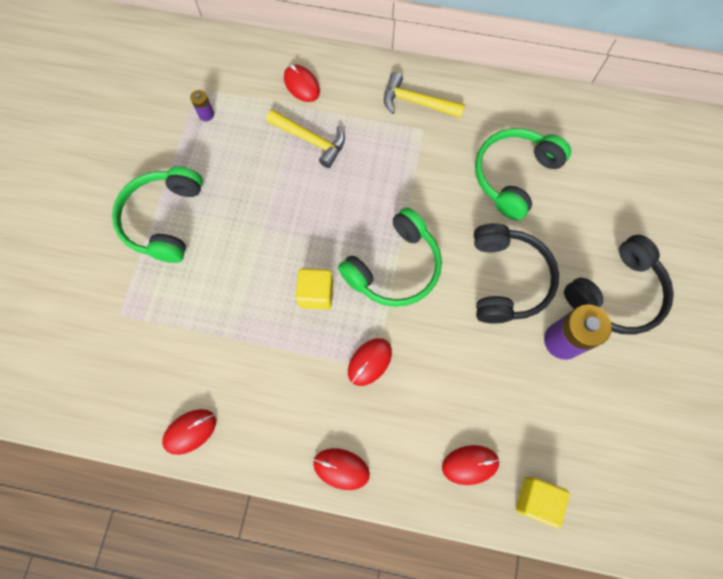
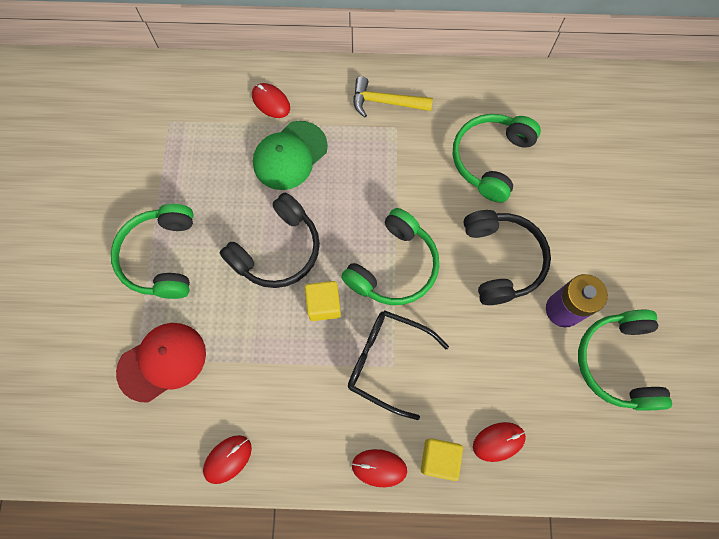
camera: 10 degrees left, 0 degrees up
purple battery [190,90,214,121] -> none
yellow hammer [266,110,345,168] -> green cap [253,121,328,190]
red mouse [348,338,392,386] -> black glasses [348,310,449,420]
yellow cube [516,477,570,528] -> yellow cube moved to [421,439,463,481]
black headphones [564,235,674,334] -> black headphones moved to [220,193,320,288]
none -> red cap [116,323,206,403]
none -> green headphones [578,310,672,411]

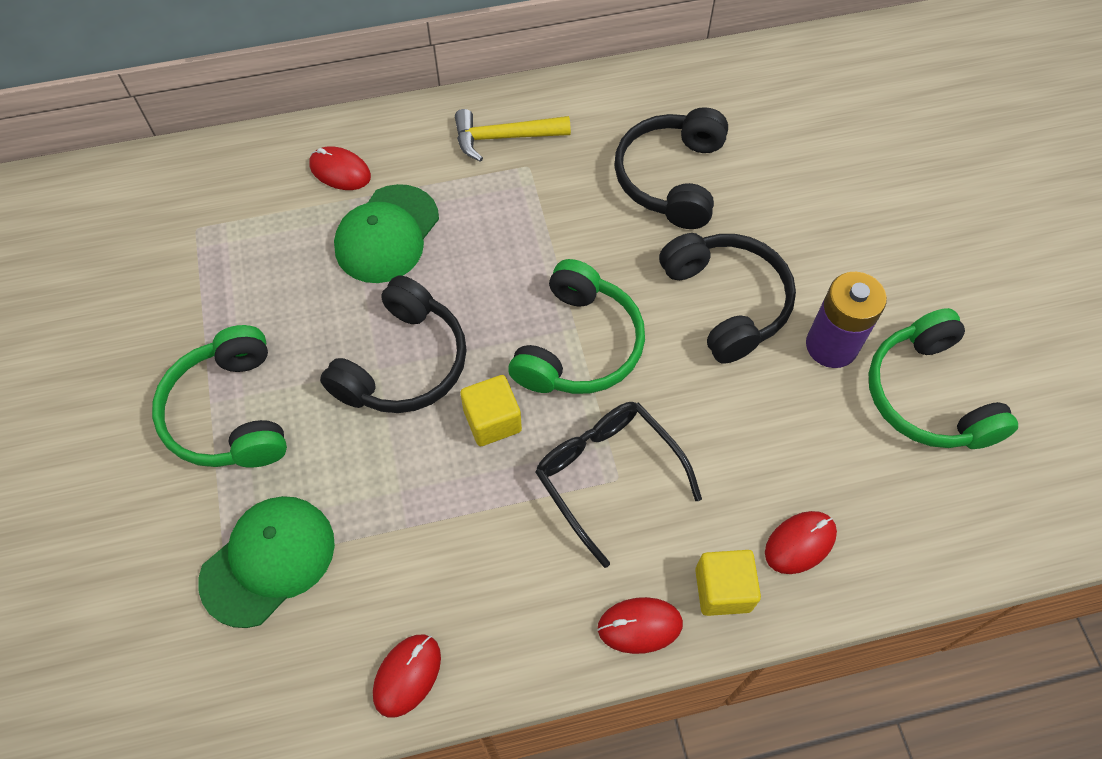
camera: 15 degrees left, 10 degrees down
red cap [116,323,206,403] -> green cap [198,496,335,628]
black glasses [348,310,449,420] -> black glasses turned 45 degrees clockwise [535,402,702,568]
green headphones [453,114,541,203] -> black headphones [614,107,728,229]

